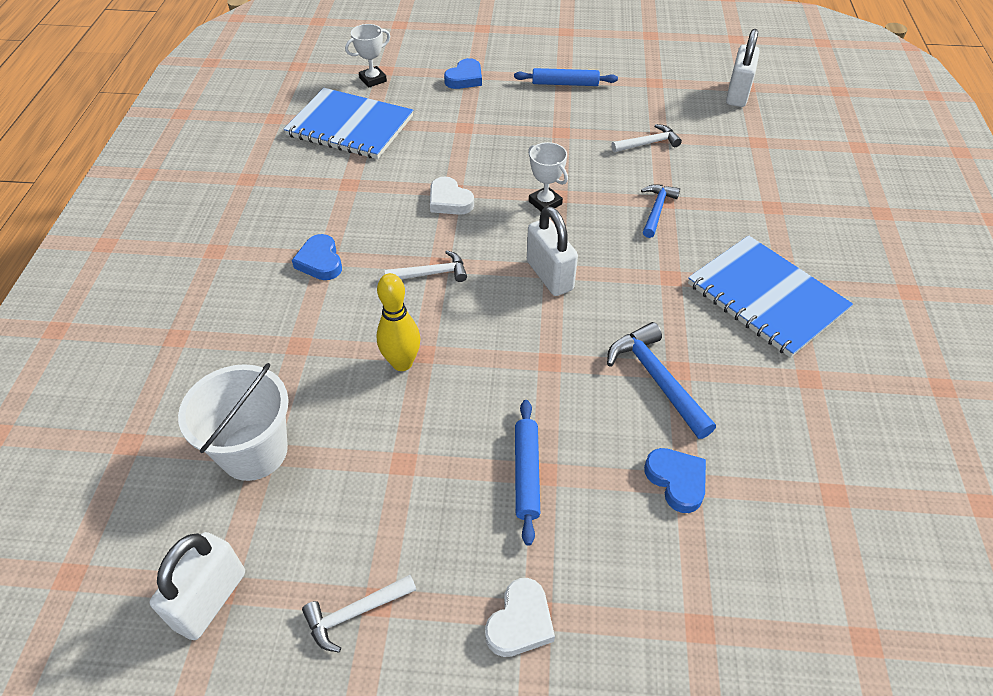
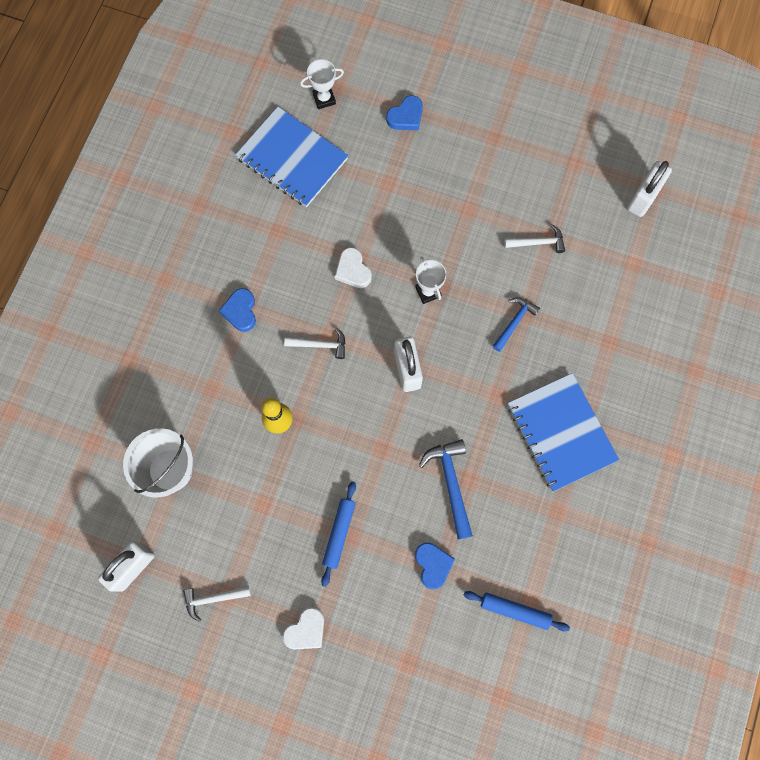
camera: 15 degrees right, 25 degrees up
blue rolling pin [514,68,618,86] -> blue rolling pin moved to [464,591,570,631]

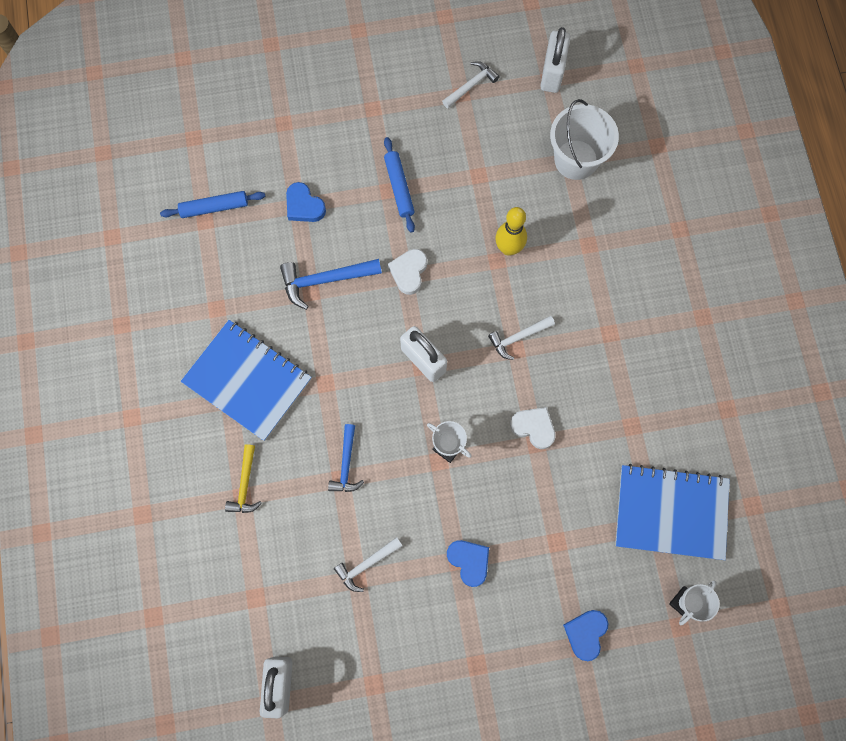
camera: 150 degrees right, 0 degrees up
blue heart [219,288,256,332] -> blue heart moved to [447,540,489,587]
white heart [282,607,324,650] -> white heart moved to [388,249,427,295]
blue hammer [419,439,473,540] -> blue hammer turned 120 degrees clockwise [280,259,382,310]
none -> yellow hammer [225,444,262,513]

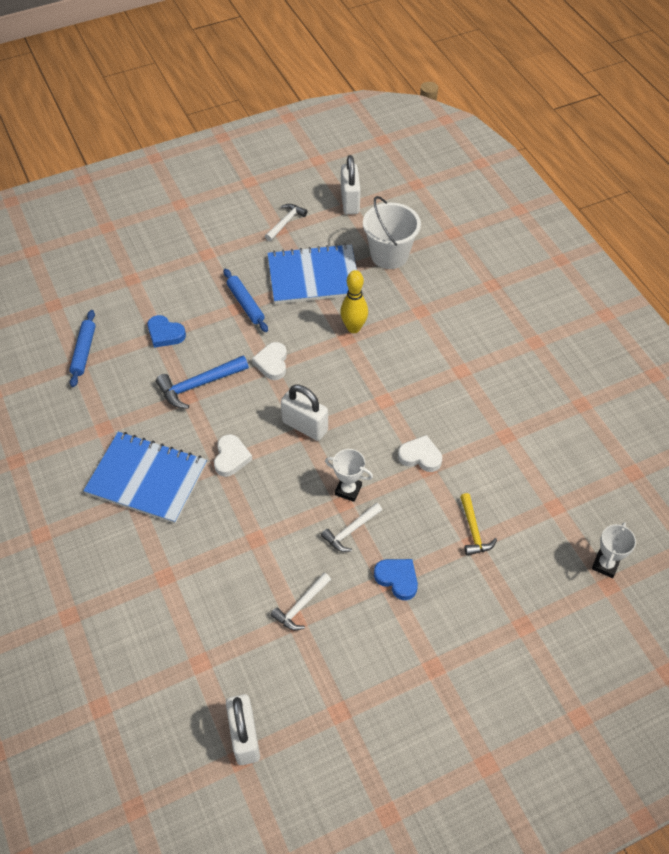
camera: 15 degrees left, 20 degrees down
blue rolling pin [160,191,265,218] -> blue rolling pin turned 60 degrees counterclockwise [69,310,96,387]
yellow hammer [225,444,262,513] -> yellow hammer moved to [460,493,497,556]
blue hammer [328,424,364,492] -> none
white hammer [488,316,555,360] -> white hammer moved to [321,503,382,552]
blue heart [563,610,608,661] -> none
blue notebook [615,464,730,560] -> blue notebook moved to [267,244,357,304]
none -> white heart [214,434,253,477]

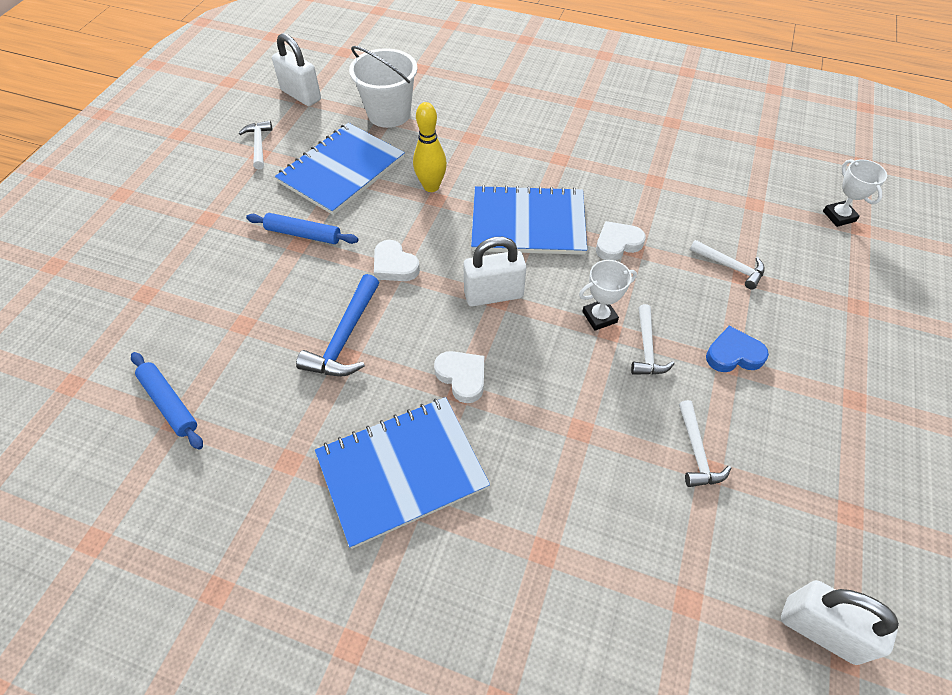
camera: 45 degrees left, 0 degrees up
blue heart [147,315,186,348] -> none
yellow hammer [460,493,497,556] -> white hammer [690,240,765,289]
none -> blue notebook [471,185,587,255]

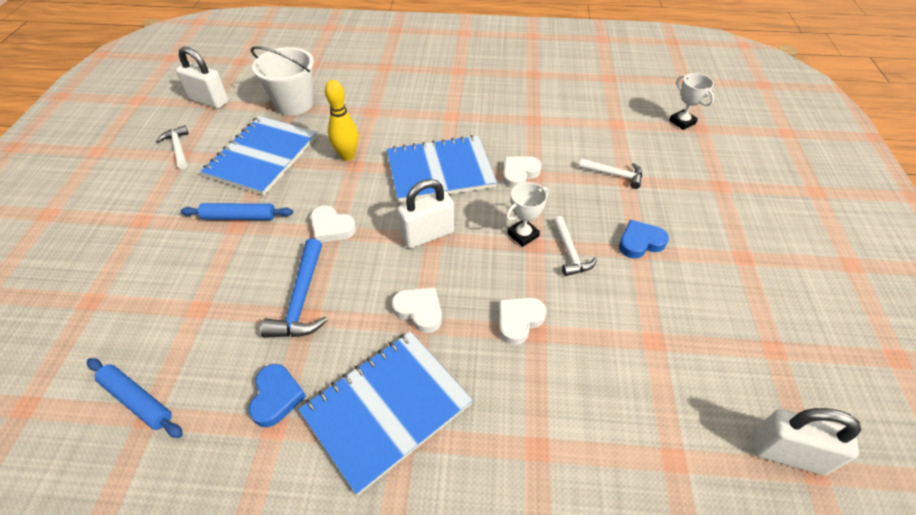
camera: 15 degrees left, 5 degrees down
white hammer [679,400,731,487] -> none
none -> blue heart [249,364,306,427]
none -> white heart [499,297,546,345]

